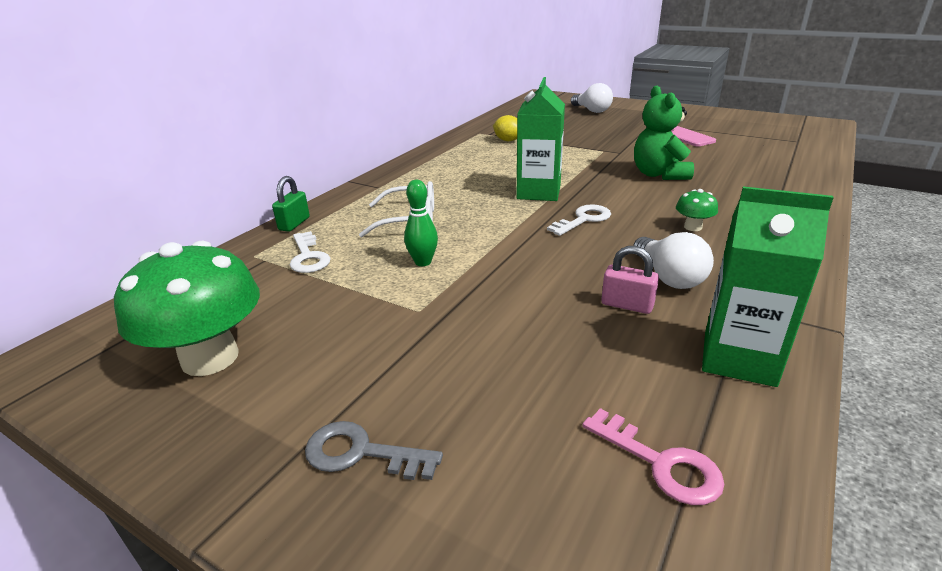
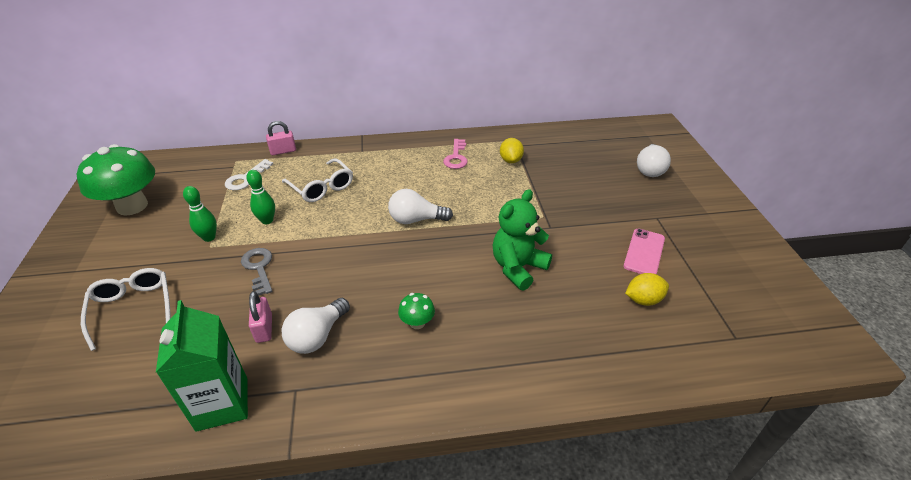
camera: 50 degrees right, 10 degrees up
green padlock [272,176,310,232] -> pink padlock [266,121,296,155]
grey key [305,421,443,480] -> grey key moved to [241,248,272,296]
green carton [517,77,565,201] -> white light bulb [388,189,453,224]
white key [547,204,611,236] -> none
pink key [582,408,725,505] -> pink key moved to [443,139,468,169]
none -> white glasses [81,268,171,351]
none -> green bowling pin [183,186,217,242]
none -> yellow lemon [625,273,669,306]

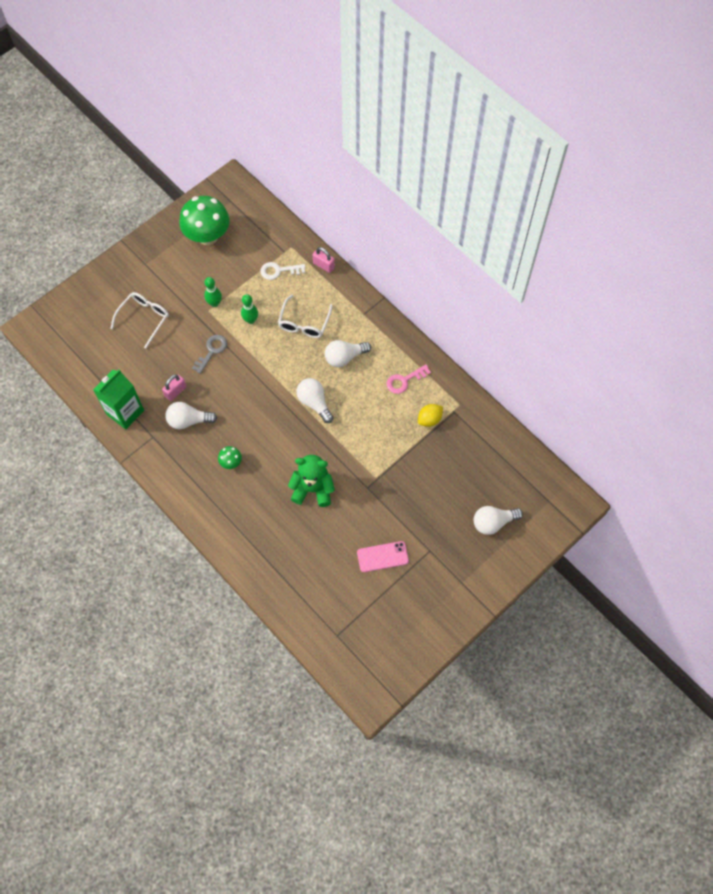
camera: 55 degrees right, 25 degrees up
yellow lemon [625,273,669,306] -> none
none -> white light bulb [325,340,371,367]

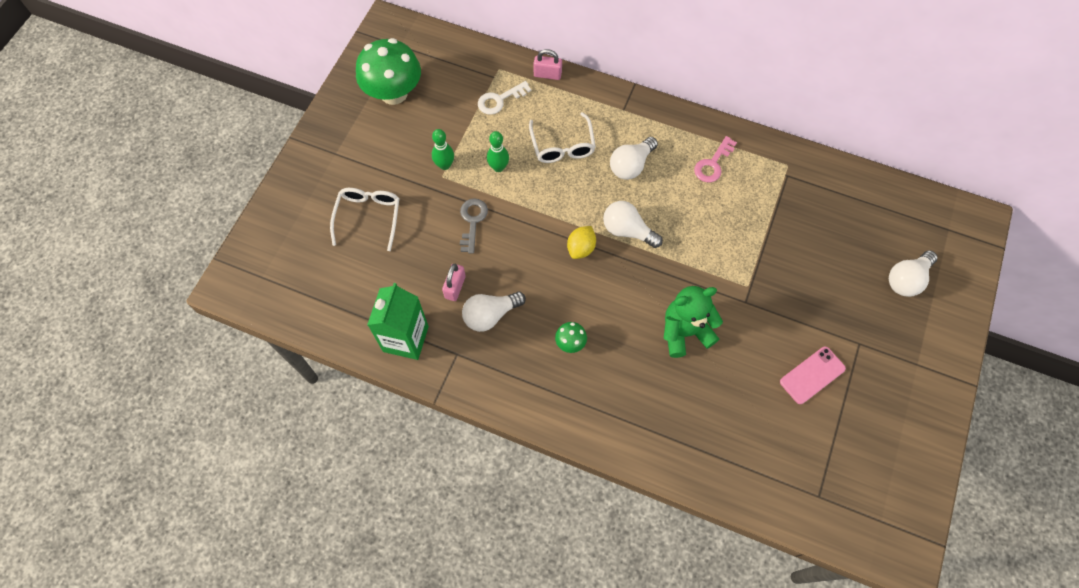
camera: 25 degrees left, 0 degrees up
yellow lemon [418,404,443,427] -> yellow lemon moved to [567,226,596,259]

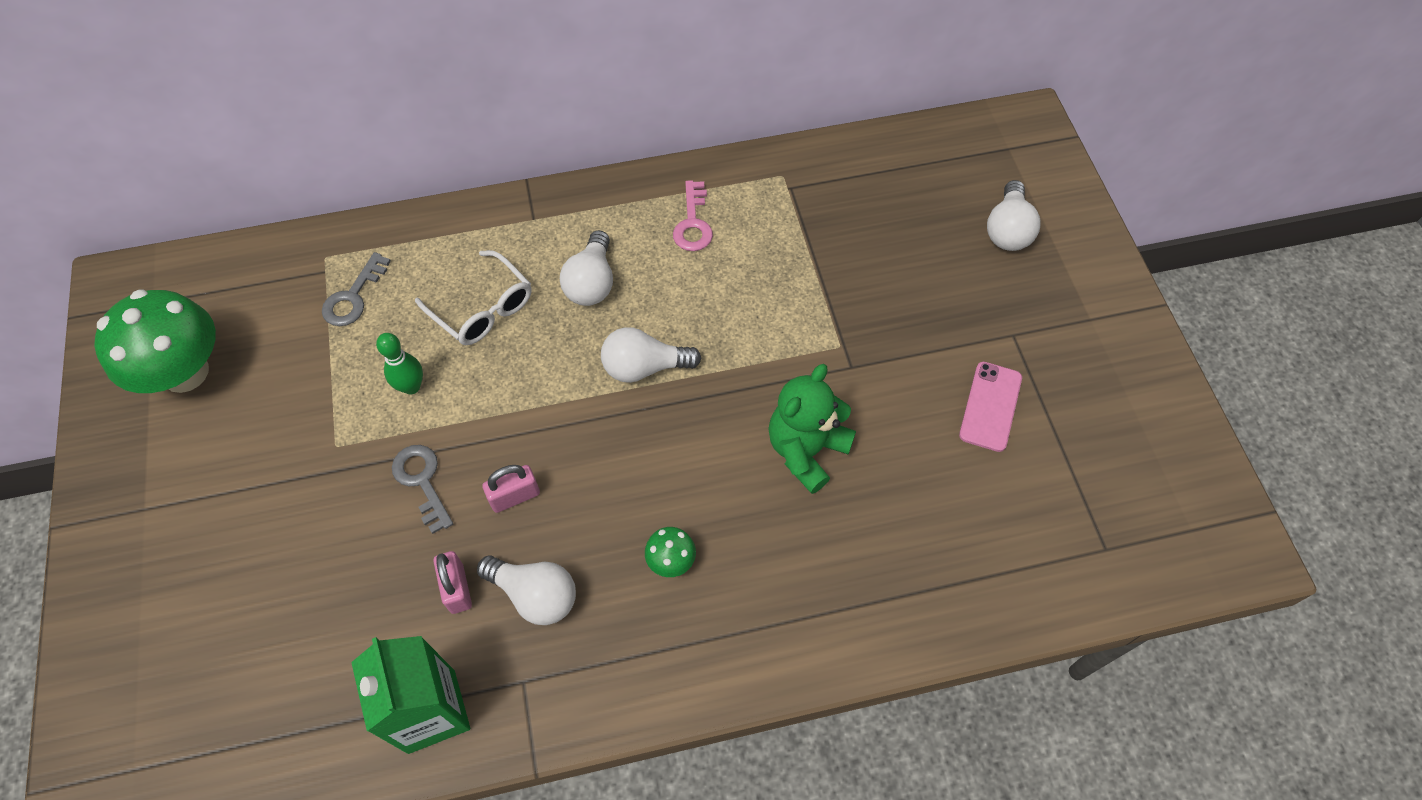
camera: 35 degrees left, 5 degrees down
white glasses [330,188,399,251] -> none
green bowling pin [432,129,454,170] -> none
white light bulb [462,292,526,332] -> white light bulb turned 90 degrees counterclockwise [477,556,576,625]
white key [478,81,531,115] -> grey key [322,252,391,326]
pink padlock [534,49,562,80] -> pink padlock moved to [482,465,540,513]
yellow lemon [567,226,596,259] -> none

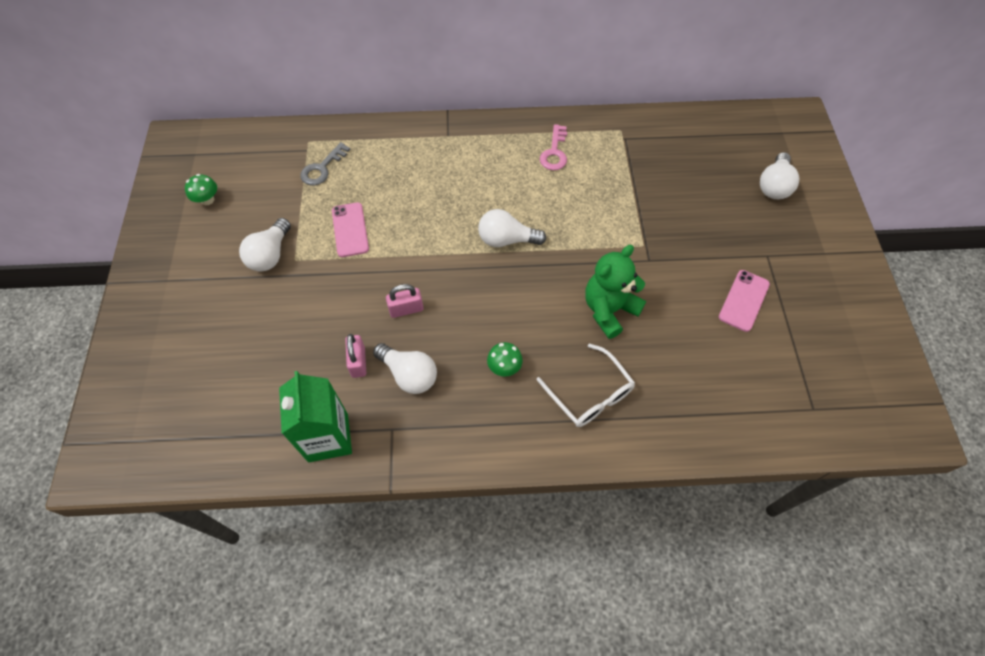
camera: 10 degrees right, 0 degrees up
green mushroom [94,289,216,393] -> green mushroom [185,174,217,205], size x0.44
green bowling pin [376,333,423,394] -> pink phone [332,202,369,257]
grey key [392,445,453,534] -> none
white glasses [415,250,532,345] -> white glasses moved to [537,343,635,427]
white light bulb [560,230,613,306] -> white light bulb moved to [239,218,291,272]

